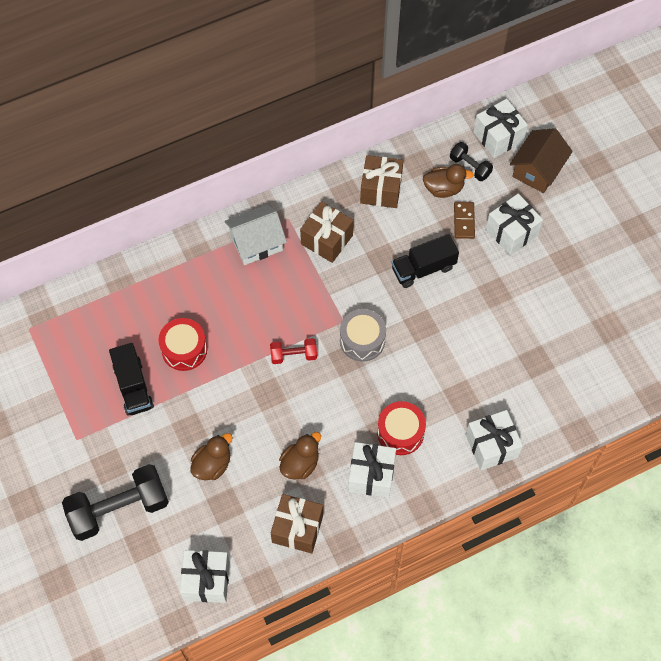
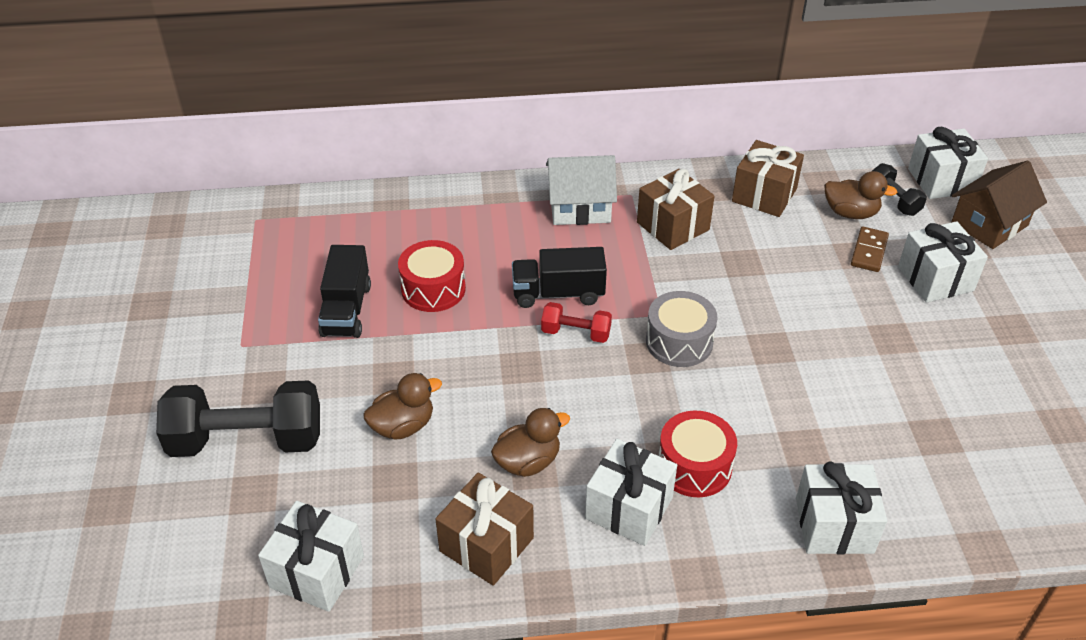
camera: 20 degrees right, 20 degrees down
black truck [392,234,459,288] -> black truck moved to [512,247,607,308]

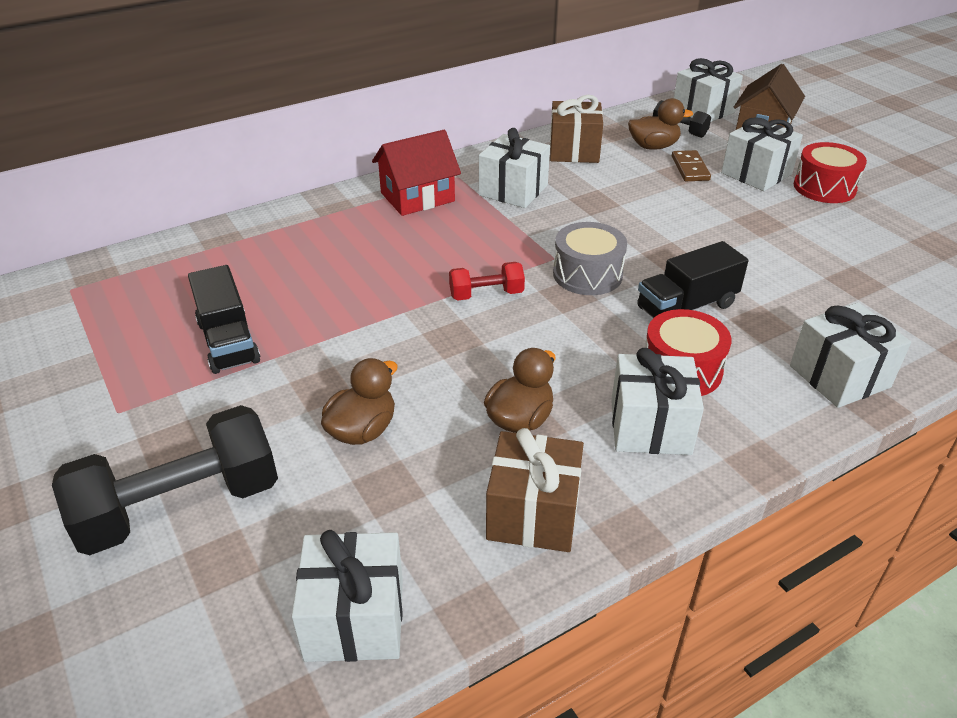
camera: 25 degrees left, 5 degrees down
red drum [398,240,466,312] -> red drum moved to [793,142,867,203]
black truck [512,247,607,308] -> black truck moved to [637,241,749,318]
white house [546,155,617,225] -> red house [372,130,461,216]
brown gift [637,169,715,250] -> white gift [479,128,550,208]

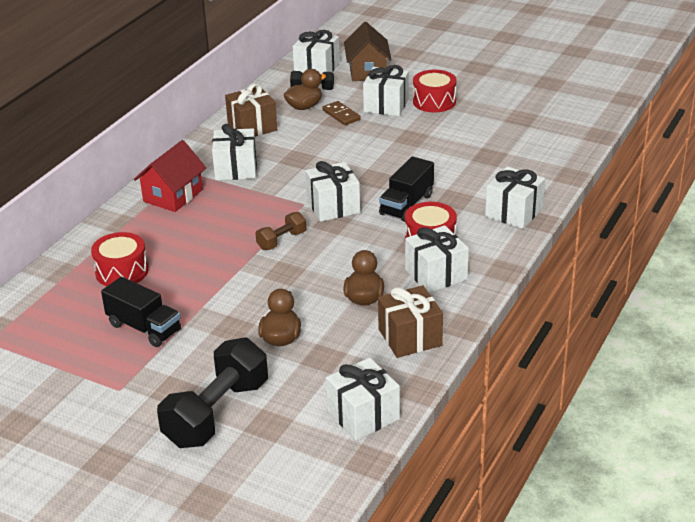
camera: 30 degrees left, 5 degrees down
red dumbbell [449,262,525,301] -> brown dumbbell [256,212,306,250]
grey drum [553,222,627,295] -> white gift [305,161,360,222]
none -> red drum [91,232,148,286]

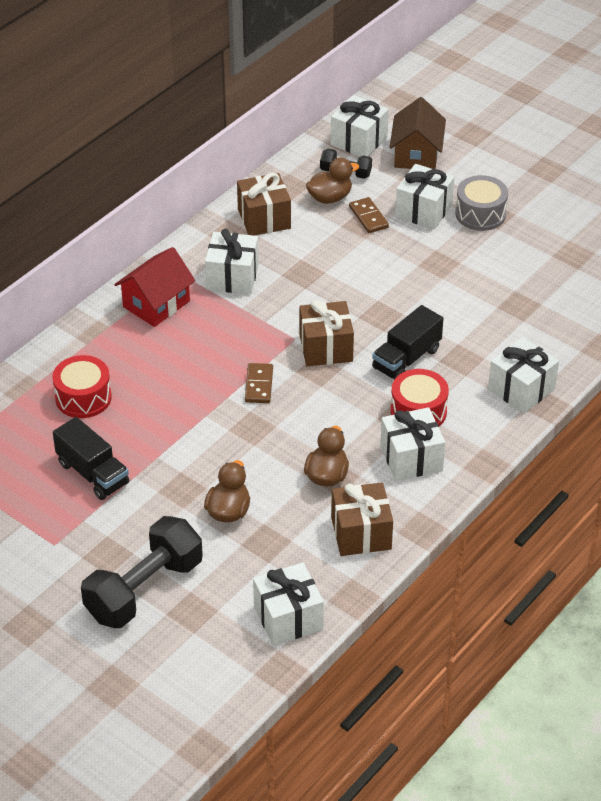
camera: 10 degrees right, 10 degrees up
brown dumbbell [256,212,306,250] -> brown domino [245,363,273,403]
white gift [305,161,360,222] -> brown gift [299,300,354,366]
red drum [413,70,457,112] -> grey drum [455,175,508,231]

